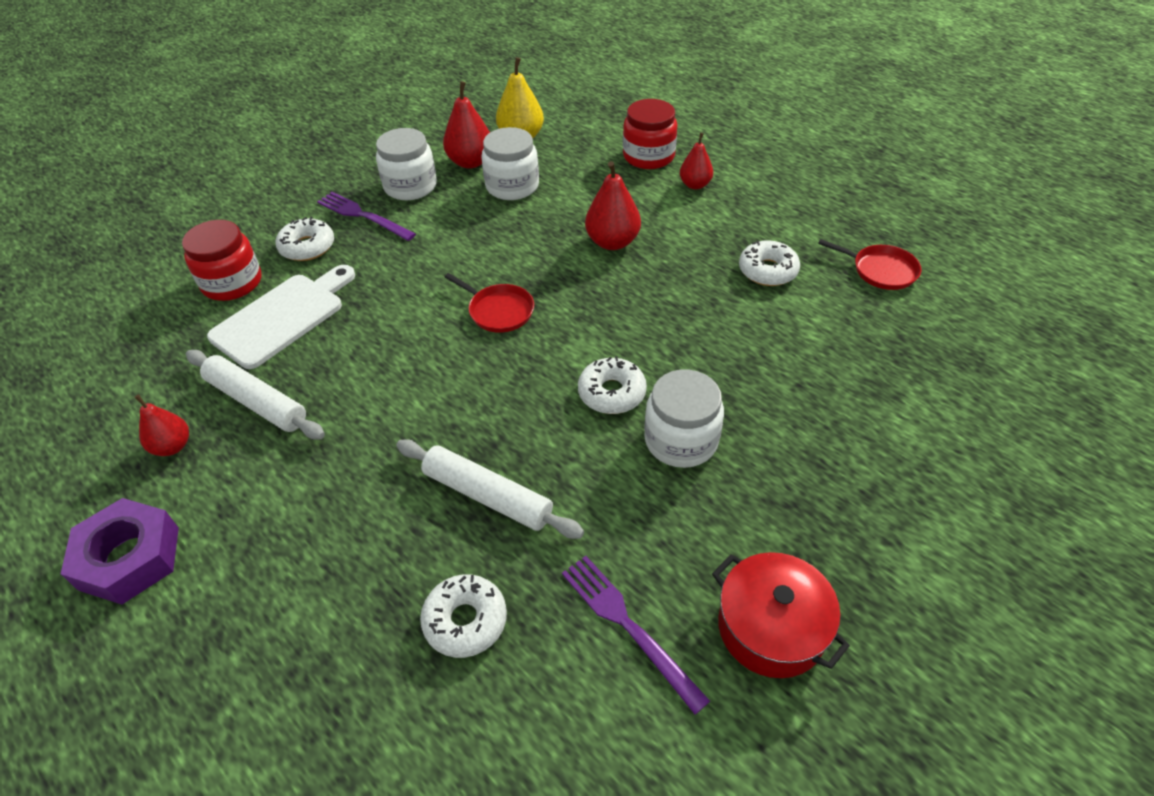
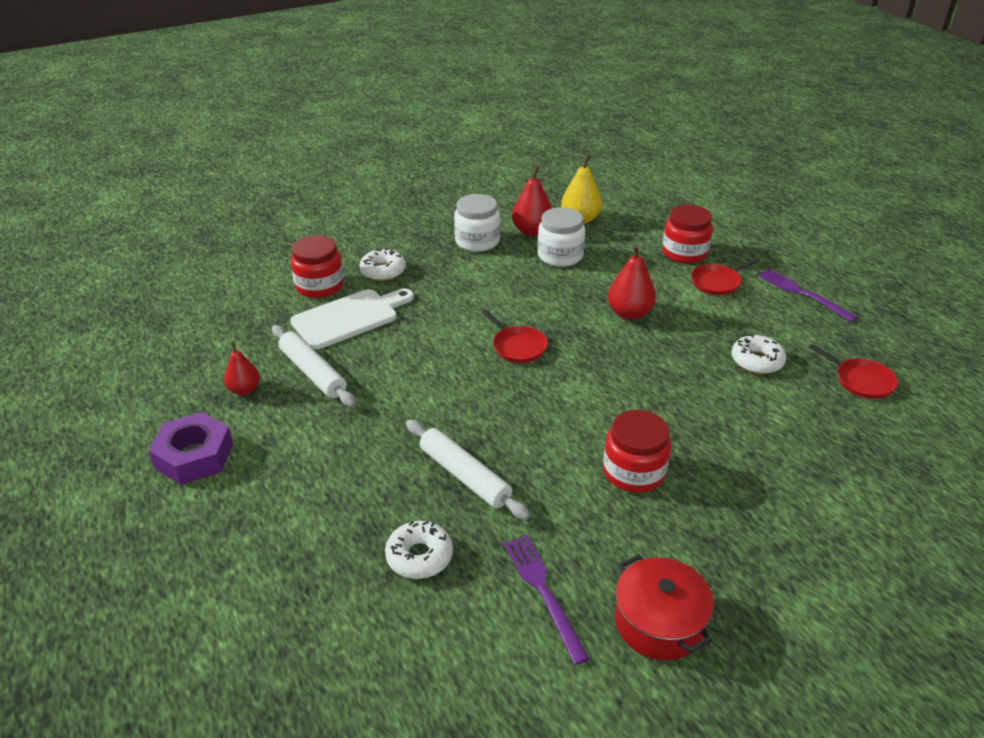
camera: 15 degrees right, 10 degrees down
purple fork [317,192,416,241] -> purple fork moved to [758,269,857,322]
white donut [578,356,647,414] -> none
white jar [644,369,724,468] -> red jar [603,410,671,493]
red pear [680,133,713,189] -> red pan [691,258,759,295]

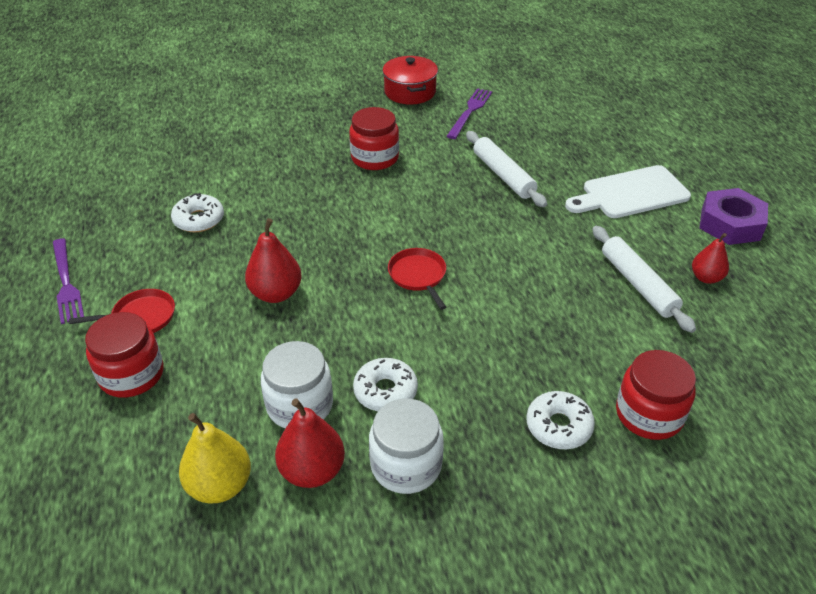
camera: 165 degrees left, 5 degrees up
white cutting board [290,288,414,349] -> white cutting board moved to [565,165,691,218]
white donut [385,521,453,579] -> white donut moved to [353,358,418,412]
purple fork [504,535,590,665] -> purple fork turned 150 degrees counterclockwise [447,88,492,139]
red pan [808,344,898,399] -> none

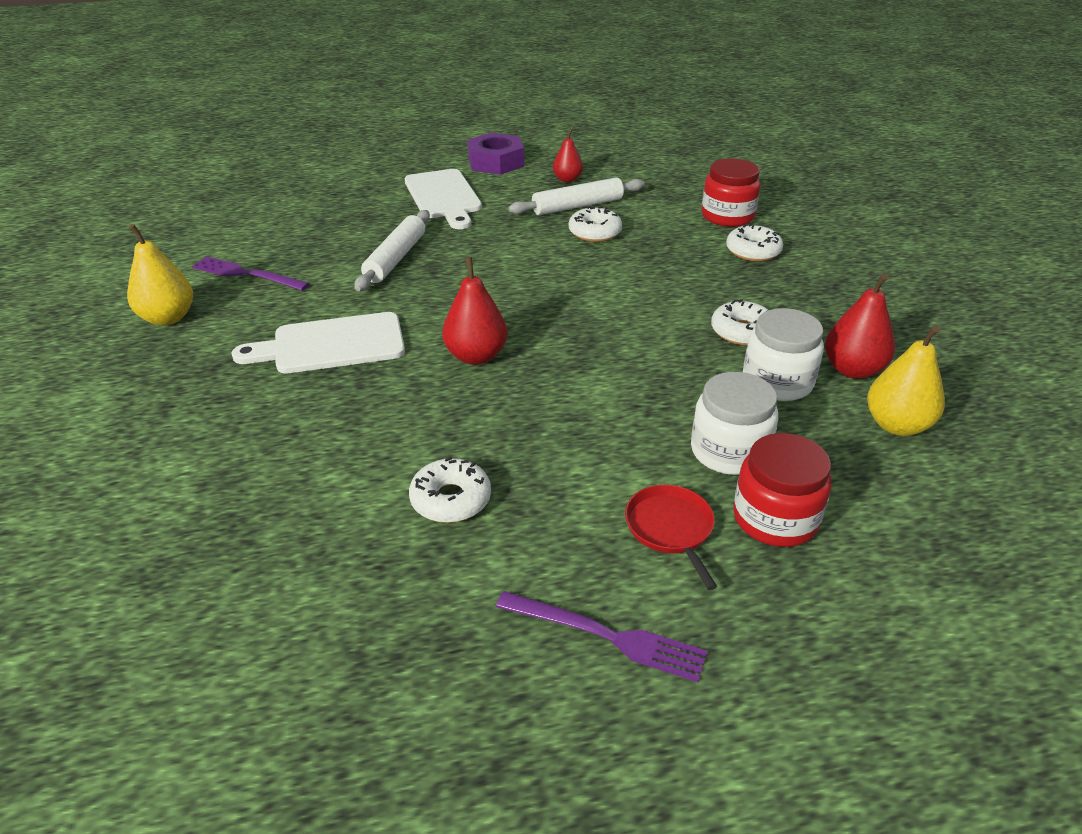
camera: 90 degrees left, 5 degrees down
purple fork [53,238,84,324] -> purple fork turned 45 degrees clockwise [496,591,708,682]
red pear [245,218,302,303] -> red pear moved to [442,257,507,365]
red jar [349,107,399,170] -> white cutting board [232,312,405,373]
white jar [369,399,444,494] -> white jar moved to [691,372,778,475]
red pot [382,56,438,105] -> yellow pear [127,224,193,325]
red pan [388,248,446,310] -> none
white rolling pin [466,131,547,207] -> white rolling pin turned 45 degrees counterclockwise [354,210,430,291]
none -> white donut [569,206,622,242]

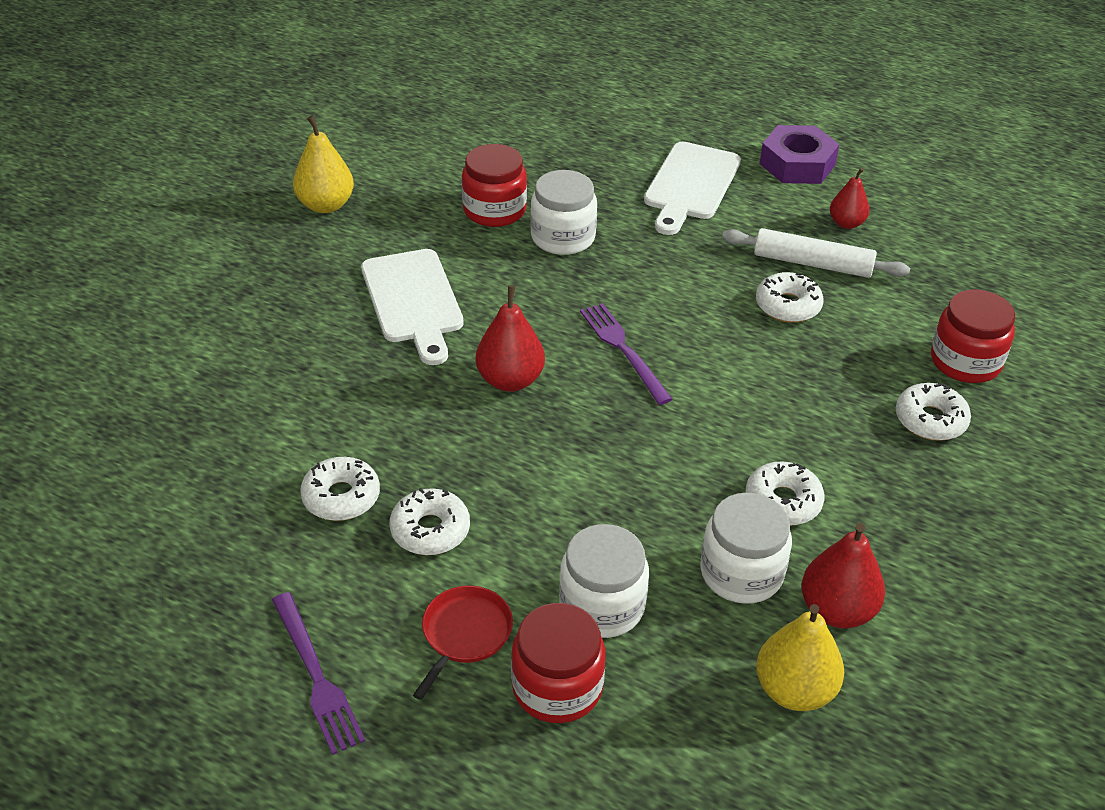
camera: 40 degrees right, 5 degrees up
purple fork [192,256,310,291] -> purple fork moved to [580,303,673,405]
white cutting board [232,312,405,373] -> white cutting board turned 135 degrees counterclockwise [361,249,464,365]
white rolling pin [354,210,430,291] -> white jar [530,170,597,255]
none -> white donut [390,488,470,555]
none -> red jar [462,144,527,227]

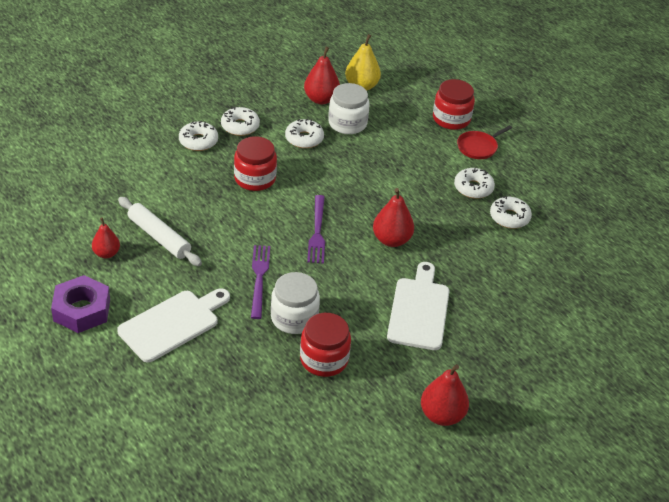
camera: 155 degrees left, 0 degrees up
purple fork [272,592,365,755] -> purple fork moved to [251,245,270,319]
yellow pear [293,116,354,213] -> red pear [421,364,469,426]
white jar [559,524,649,638] -> none
white donut [756,272,824,323] -> white donut moved to [221,107,260,136]
red jar [931,289,1015,383] -> red jar moved to [234,136,277,191]

